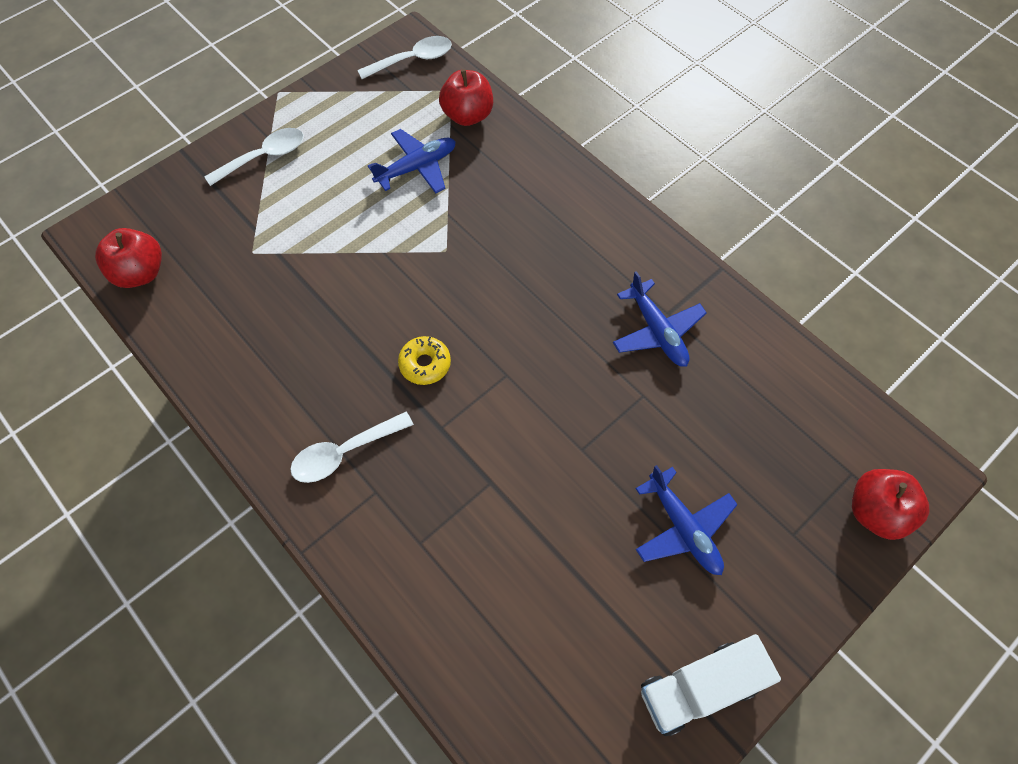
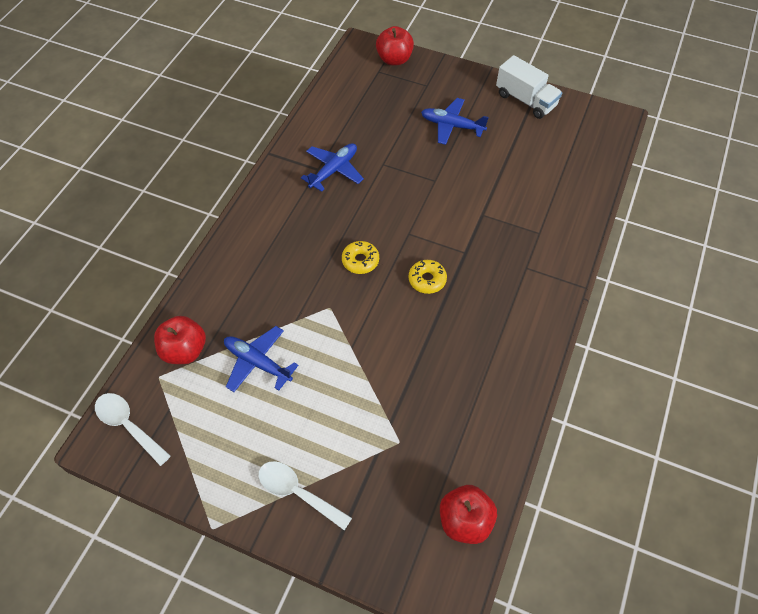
camera: 115 degrees left, 5 degrees down
white spoon [290,412,414,483] -> none
blue plane [636,465,738,575] -> blue plane turned 105 degrees counterclockwise [421,98,489,145]
none -> yellow donut [342,241,379,274]

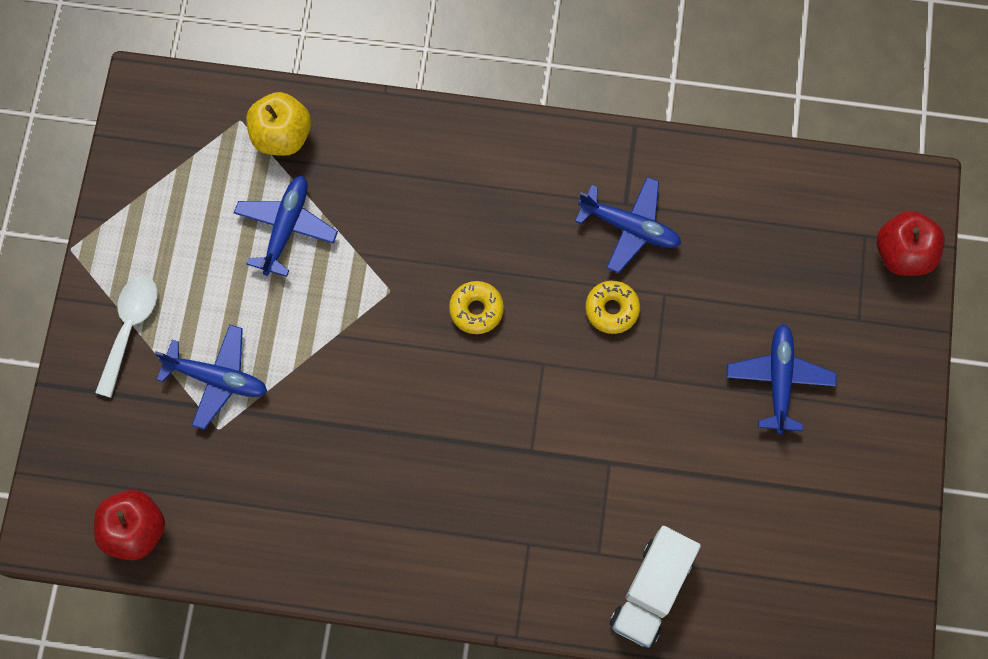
camera: 75 degrees right, 15 degrees up
white spoon [95,393,171,466] -> none
red apple [154,316,206,364] -> yellow apple [246,92,311,156]
yellow donut [408,260,447,294] -> yellow donut moved to [585,281,640,334]
white truck [496,55,562,119] -> white truck moved to [610,526,701,648]
none -> blue plane [155,325,267,430]

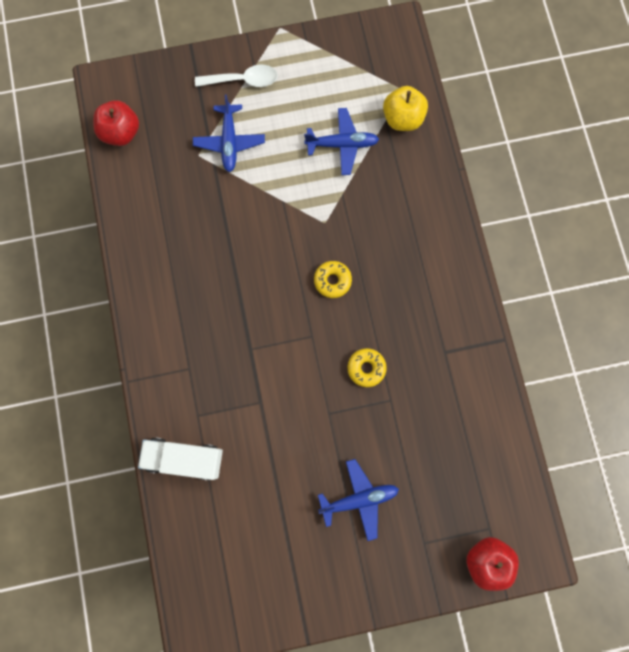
camera: 70 degrees right, 5 degrees up
blue plane [575,177,681,273] -> none

